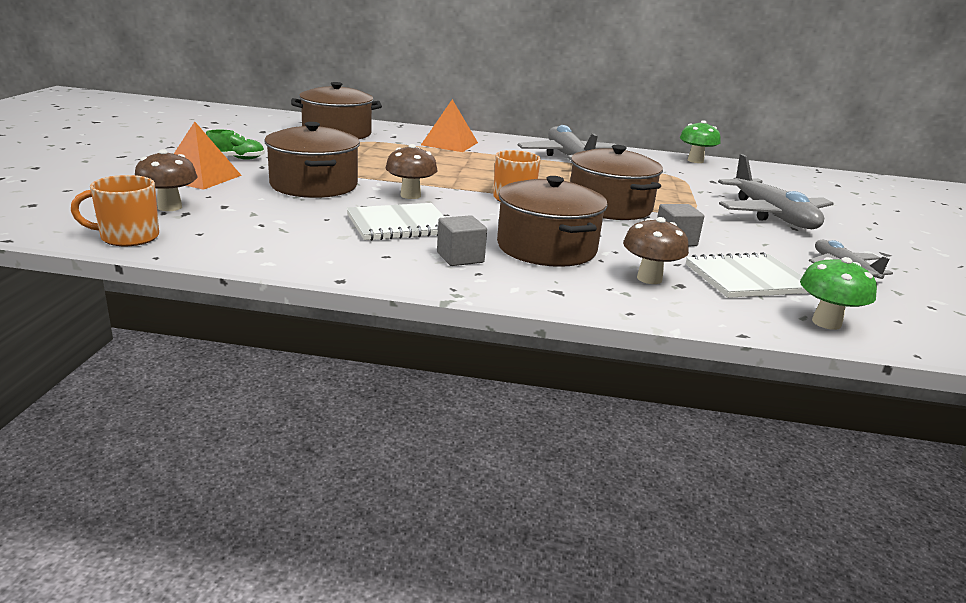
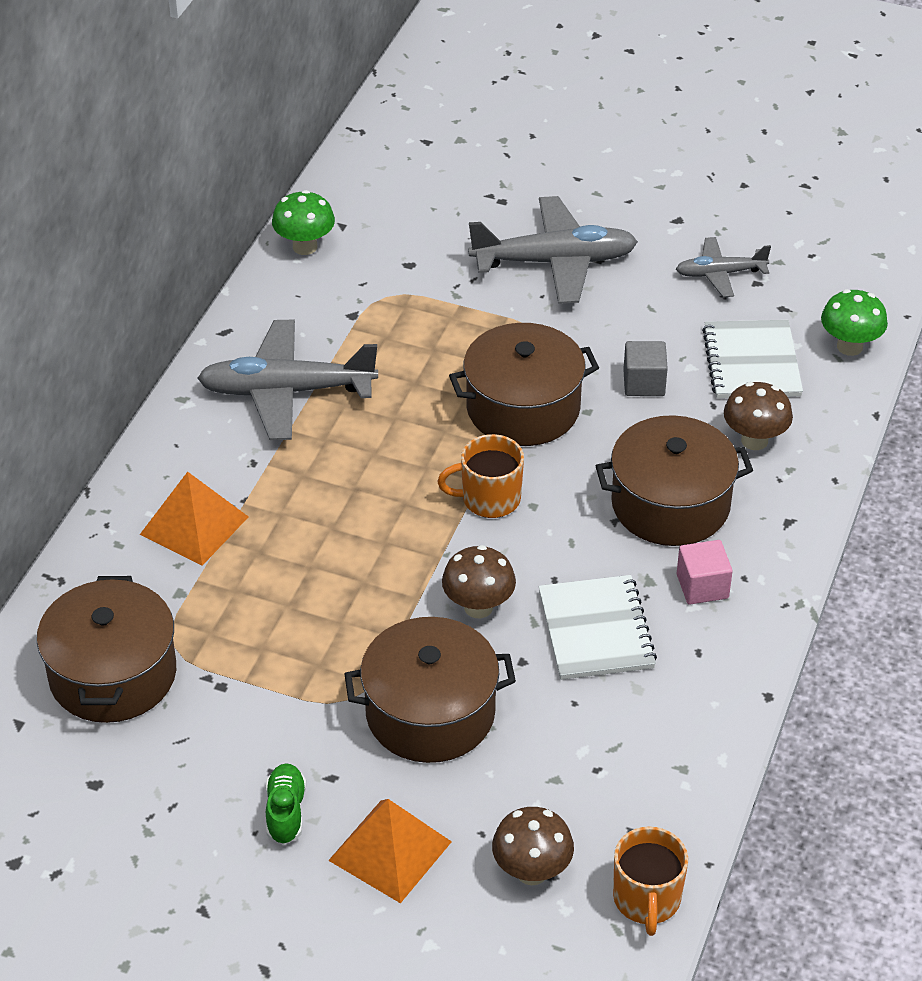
camera: 75 degrees left, 20 degrees up
grey cube [437,215,487,266] -> pink cube [677,540,733,605]

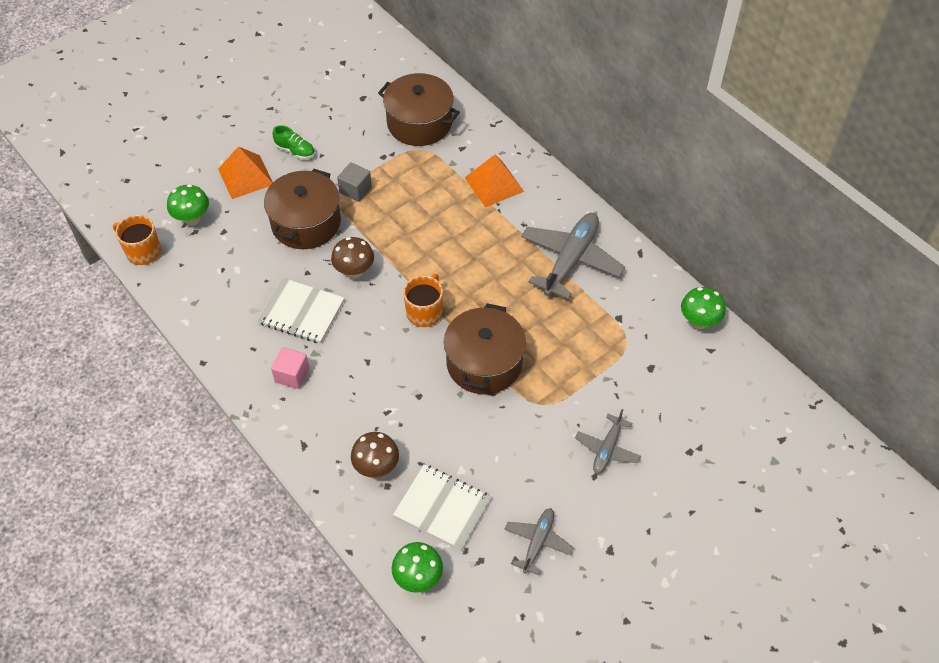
camera: 120 degrees right, 10 degrees up
grey plane [468,196,638,304] -> grey plane [575,409,641,474], size x0.56
brown mushroom [492,807,574,885] -> green mushroom [167,184,209,225]
brown pot [596,415,753,546] -> none
grey cube [623,341,668,396] -> grey cube moved to [337,162,372,202]

